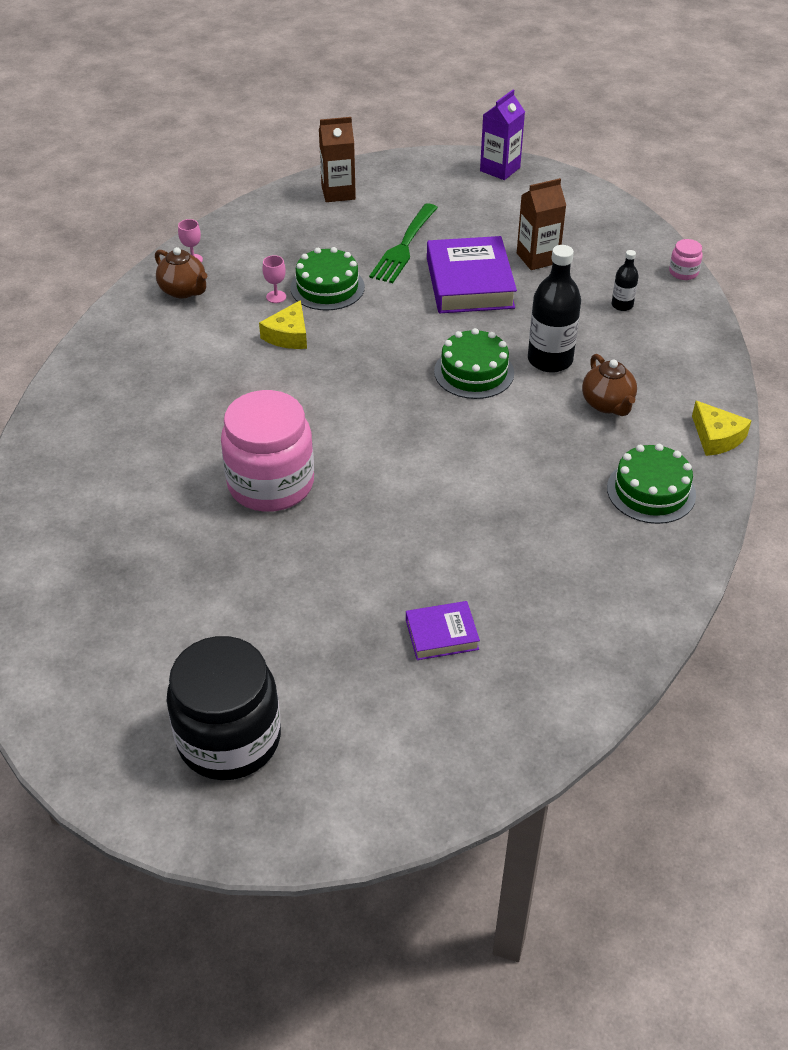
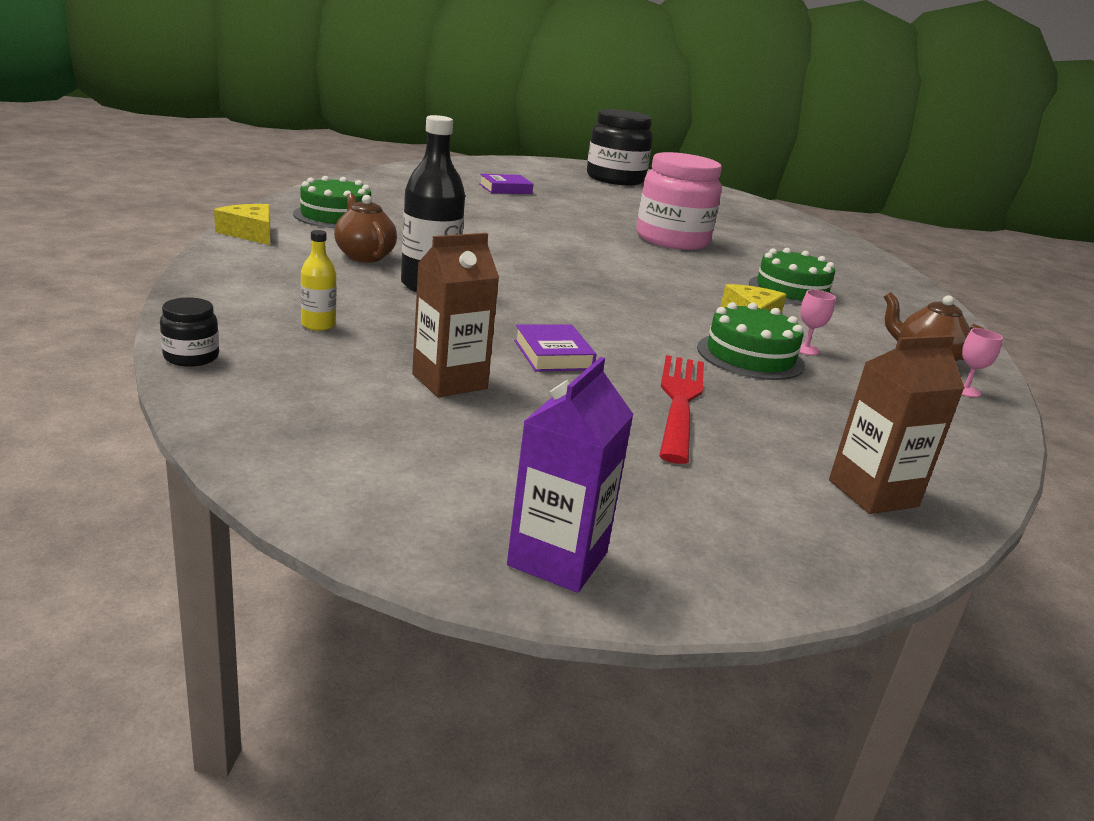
camera: 165 degrees right, 20 degrees down
green fork [369,203,438,283] -> red fork [659,355,704,464]
purple book [427,236,517,313] -> purple book [514,324,596,372], size x0.52
green cake [434,328,514,399] -> green cake moved to [749,248,836,306]
black bottle [612,250,639,311] -> yellow bottle [301,230,336,331]
pink jar [669,239,703,280] -> black jar [160,297,219,367]

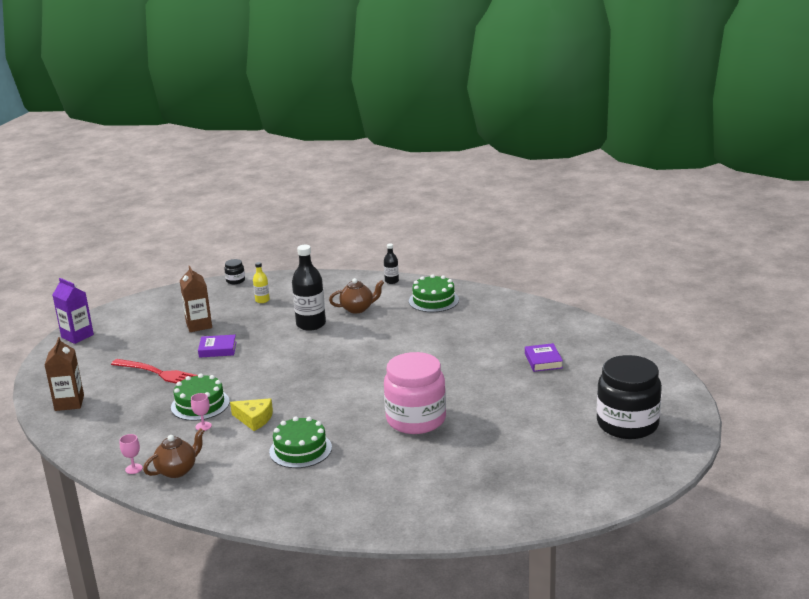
camera: 110 degrees right, 0 degrees up
yellow cheese [214,204,270,245] -> black bottle [384,244,399,284]

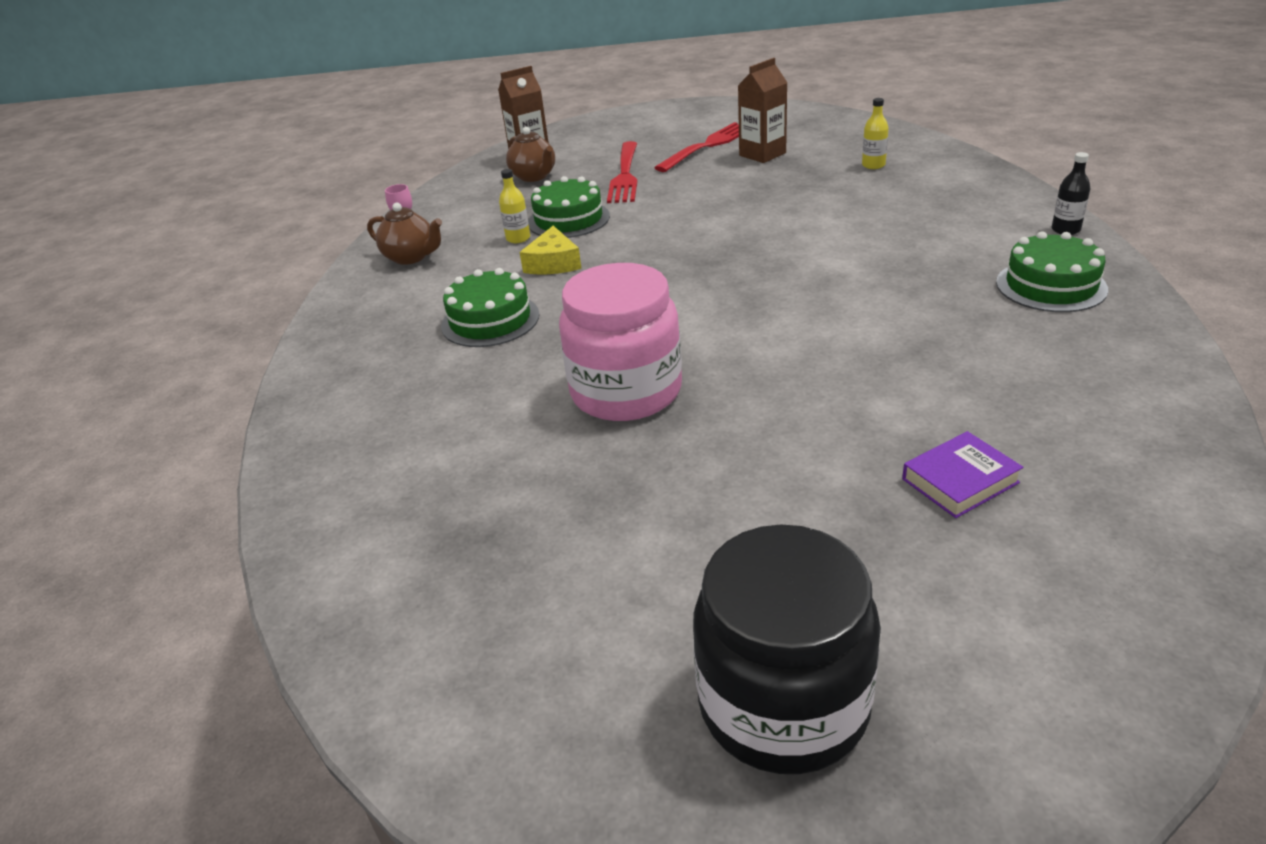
camera: 70 degrees right, 10 degrees up
purple carton [53,278,94,344] -> none
pink goblet [191,393,212,431] -> yellow bottle [499,169,530,243]
purple book [198,335,237,358] -> none
black jar [224,259,245,284] -> none
black bottle [292,245,326,331] -> none
brown teapot [329,278,384,313] -> brown teapot moved to [506,127,555,182]
none -> red fork [654,122,739,172]

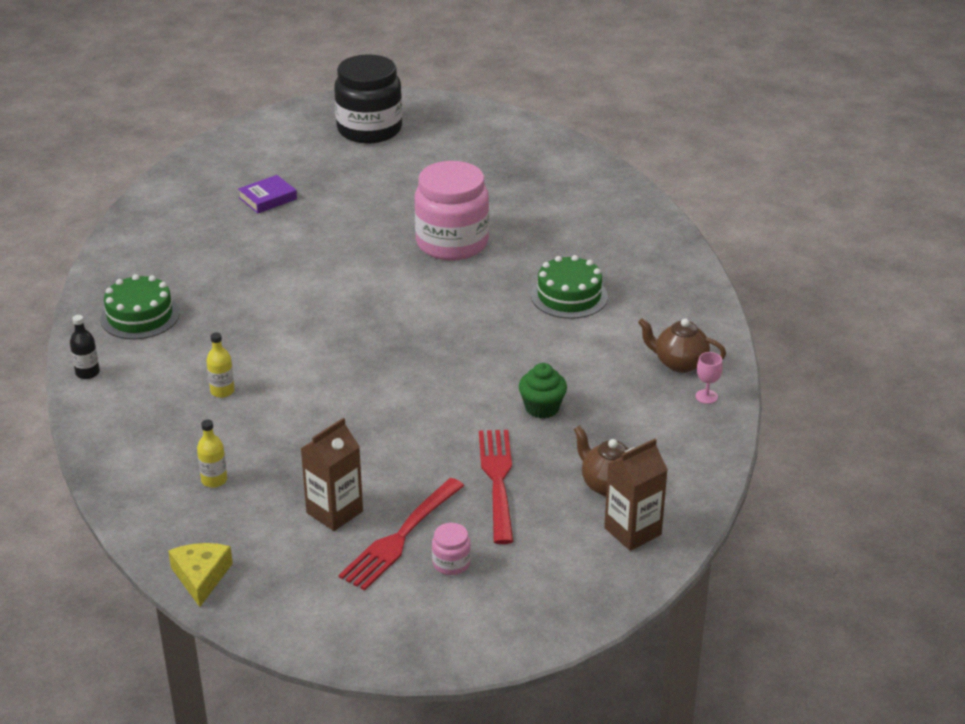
camera: 170 degrees right, 0 degrees up
yellow bottle [499,169,530,243] -> yellow bottle moved to [206,333,235,398]
yellow cheese [520,226,582,275] -> yellow cheese moved to [168,543,233,607]
green cake [528,176,610,238] -> green cupcake [519,363,567,419]
none -> pink jar [432,523,471,575]

